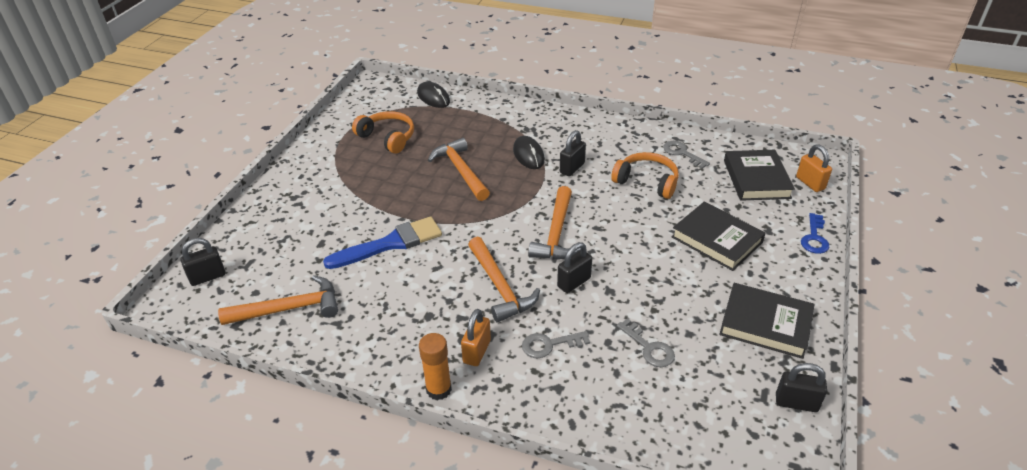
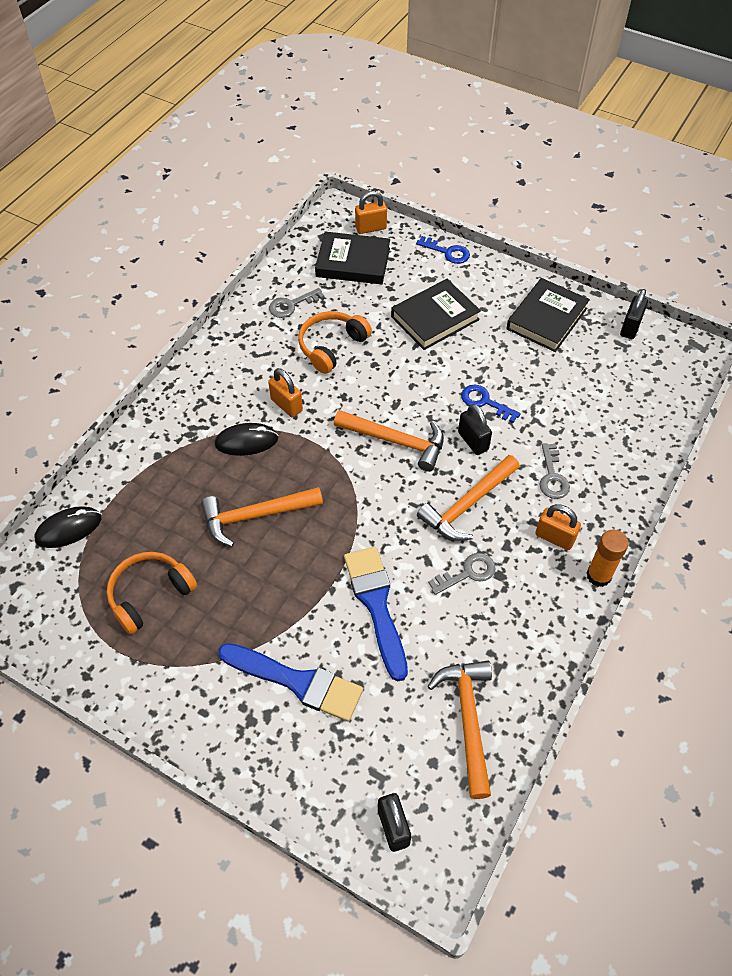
camera: 80 degrees left, 15 degrees up
orange hammer [468,237,540,323] -> orange hammer turned 150 degrees clockwise [417,455,520,541]
black padlock [560,130,586,176] -> orange padlock [268,368,303,417]
grey key [617,318,675,367] -> grey key moved to [428,553,496,595]
none -> blue brush [218,643,363,721]
none -> blue key [461,385,521,423]

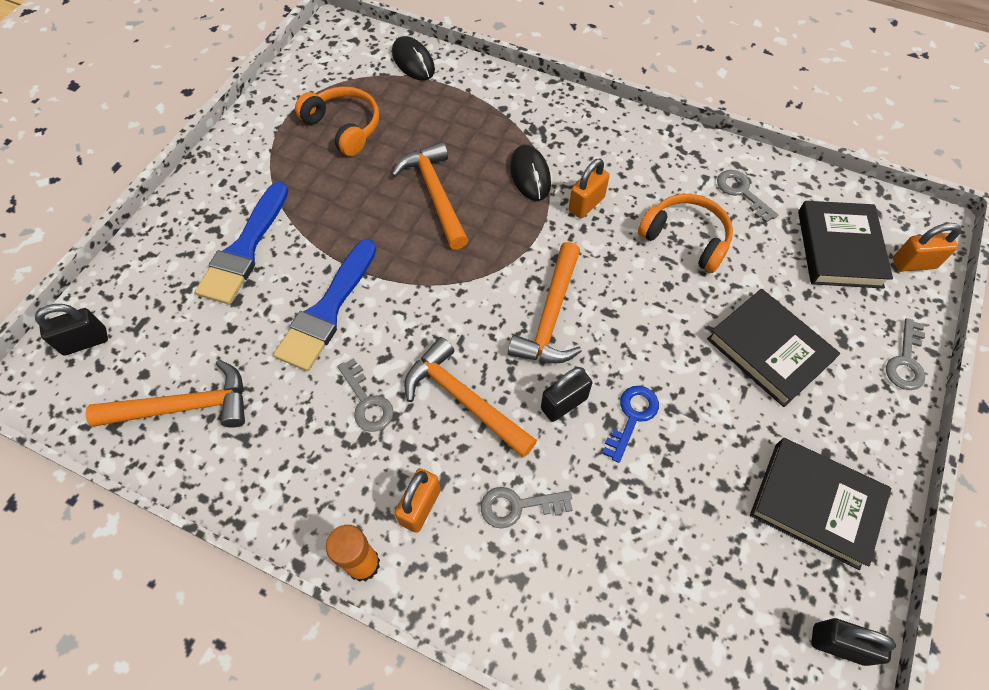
camera: 85 degrees right, 5 degrees up
blue brush [344,547,408,681] -> blue brush turned 135 degrees clockwise [273,239,376,371]
orange padlock [355,191,387,234] -> orange padlock turned 75 degrees counterclockwise [893,223,961,272]
blue key [416,236,470,264] -> grey key [886,318,925,390]

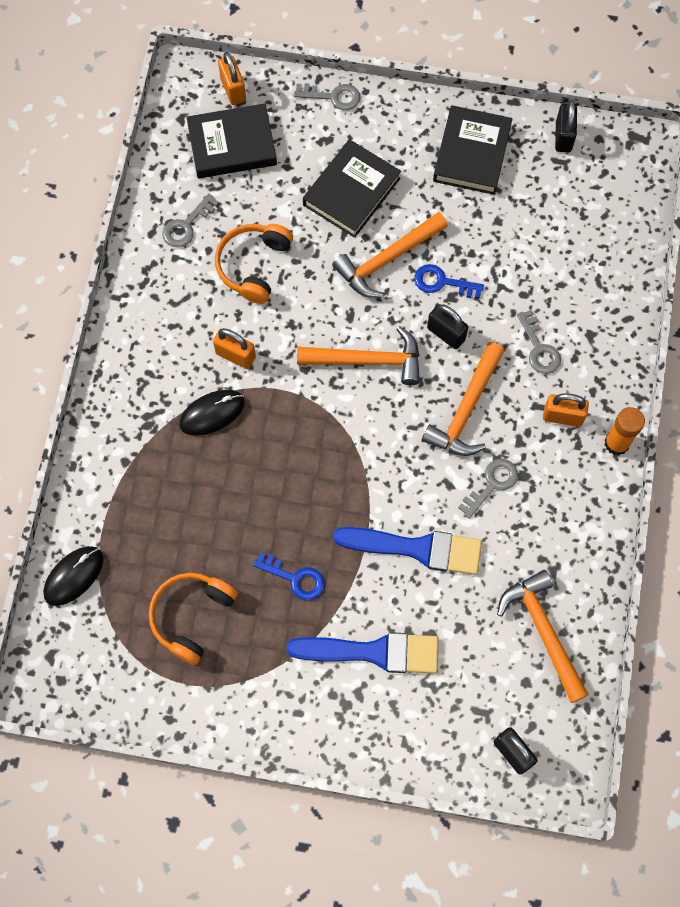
camera: 105 degrees left, 10 degrees up
orange hammer [392,142,468,249] -> orange hammer moved to [332,212,448,298]
none -> blue key [253,552,325,600]

